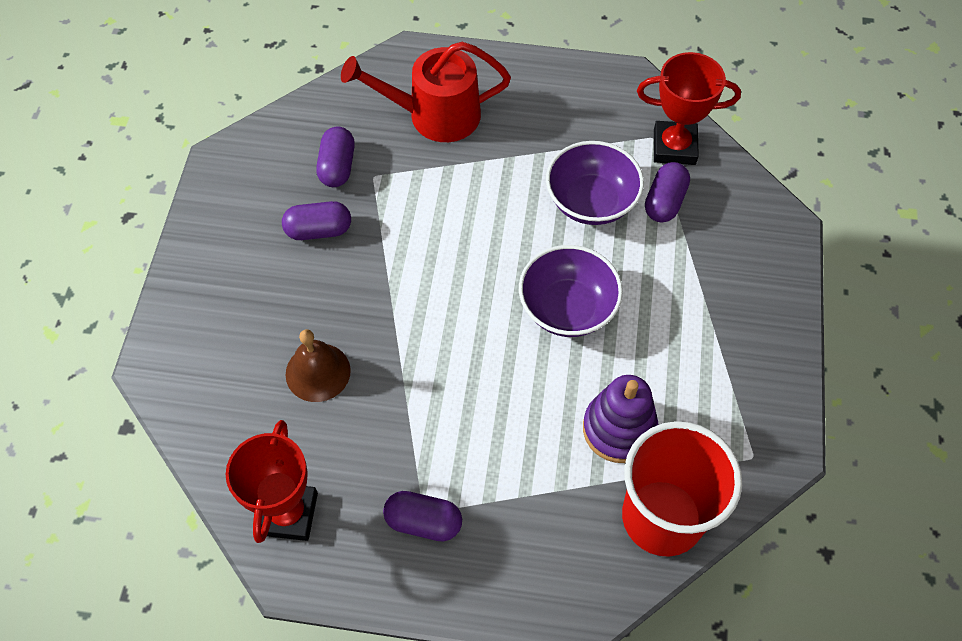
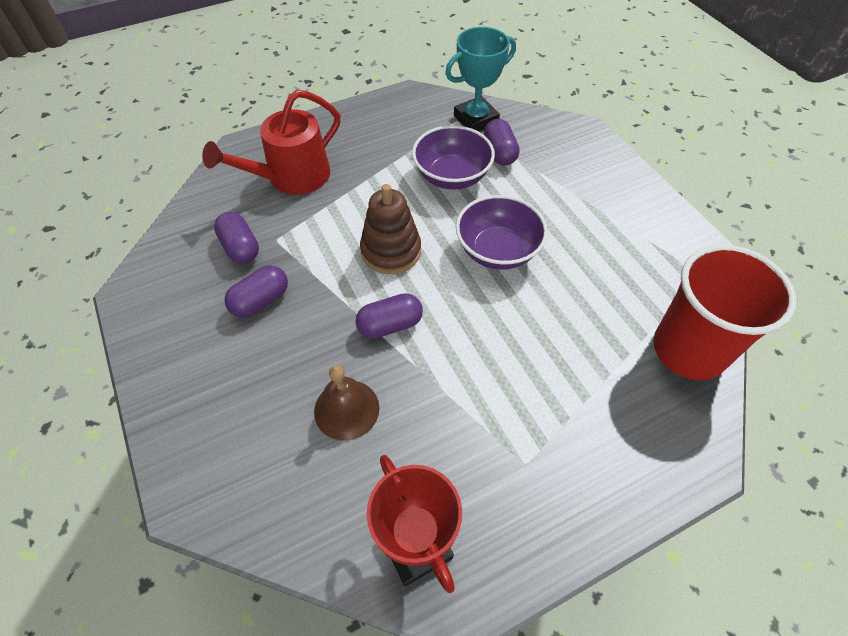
camera: 35 degrees left, 5 degrees down
purple capsule [383,491,462,542] -> purple capsule moved to [355,293,423,339]
purple stacking toy [583,375,658,463] -> none
red trophy [637,52,741,165] -> turquoise trophy [445,27,516,131]
none -> brown stacking toy [360,184,421,274]

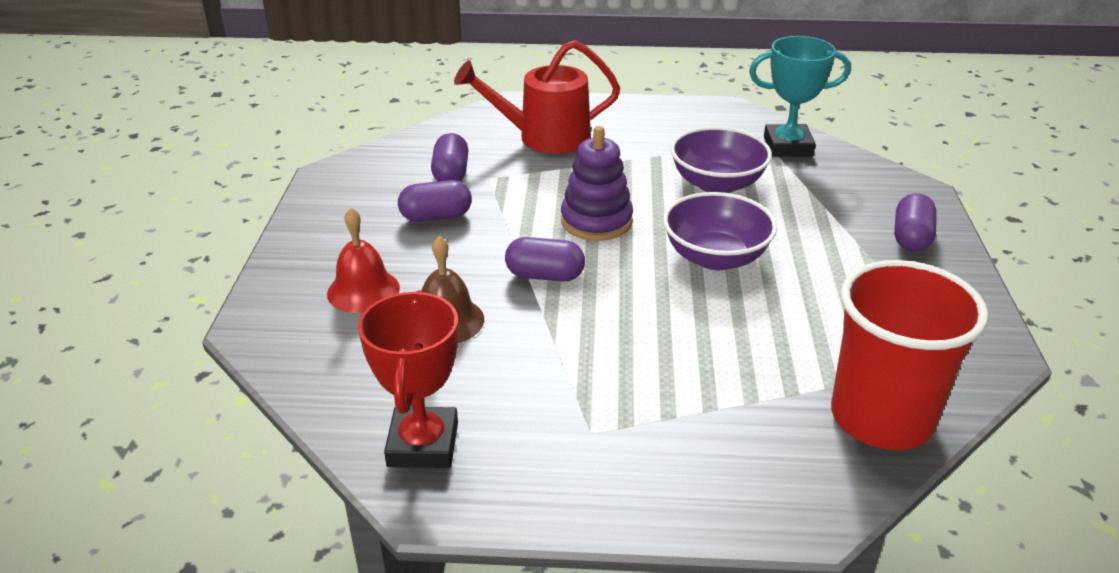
camera: 30 degrees right, 20 degrees down
brown stacking toy [360,184,421,274] -> purple stacking toy [561,126,633,241]
purple capsule [484,119,520,166] -> purple capsule moved to [894,193,937,252]
none -> red bell [327,208,400,313]

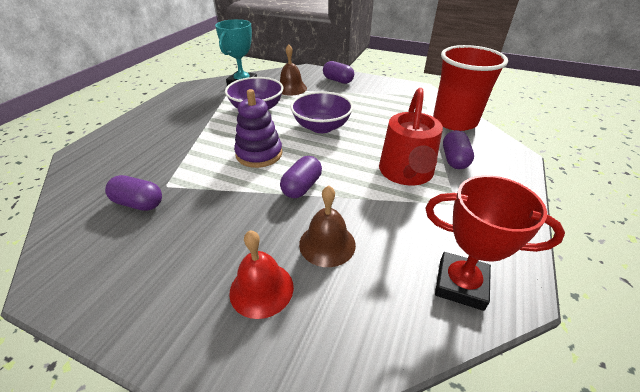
camera: 70 degrees left, 5 degrees up
purple capsule [398,180,472,222] -> purple capsule moved to [443,130,474,169]
red watering can [454,40,620,154] -> red watering can moved to [379,88,443,186]
none -> brown bell [280,44,307,95]

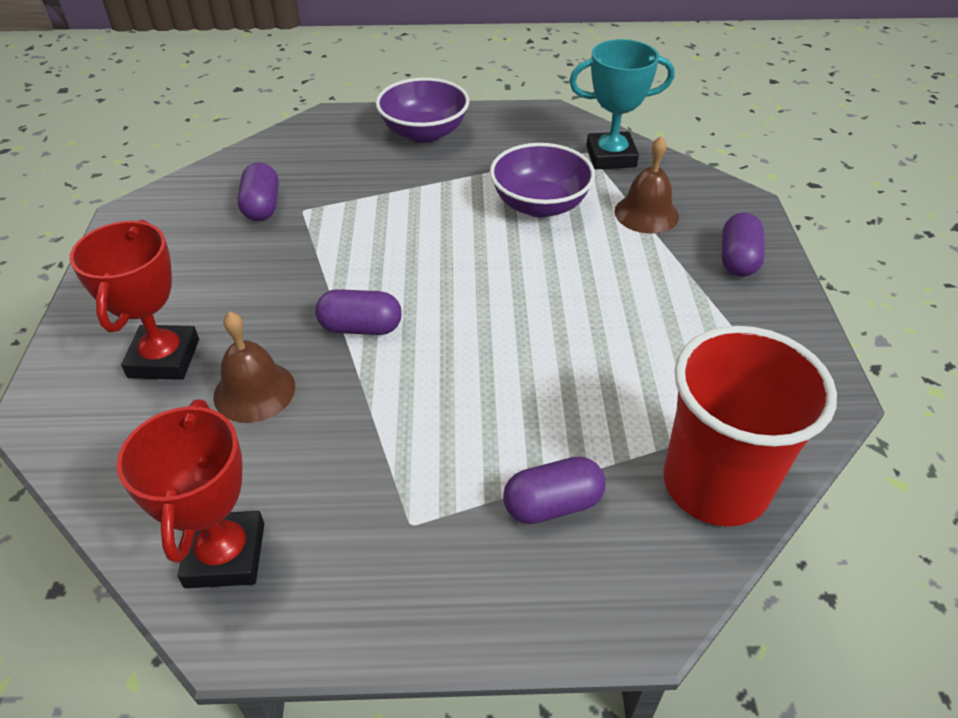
camera: 65 degrees right, 5 degrees up
red bell [229,230,294,319] -> red trophy [70,220,199,380]
purple stacking toy [234,89,283,168] -> none
purple bowl [290,91,353,133] -> purple bowl moved to [376,78,469,143]
red watering can [379,88,443,186] -> none

